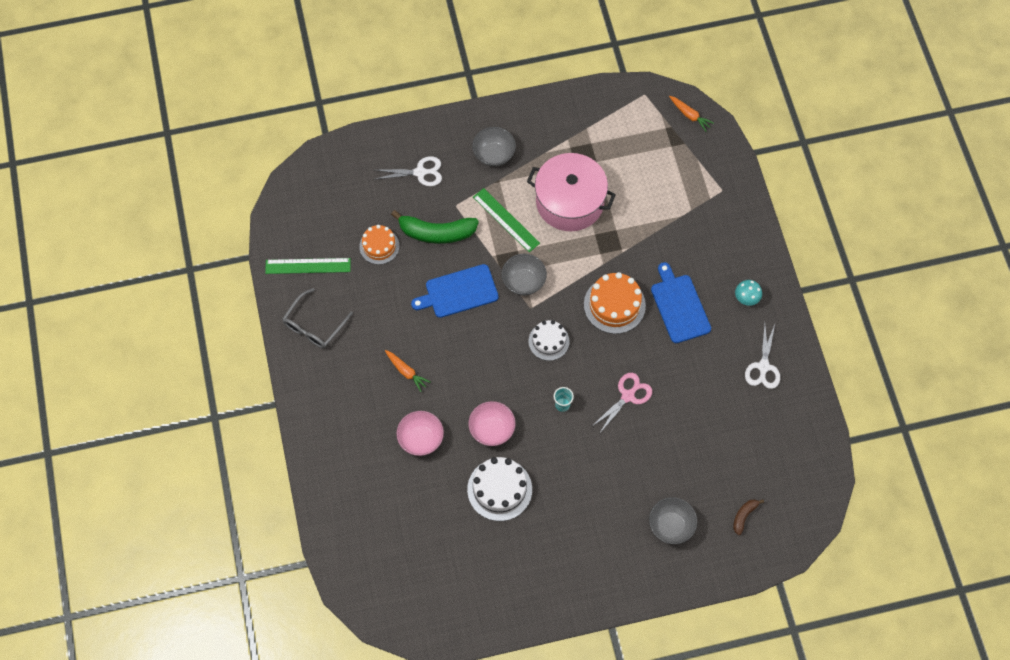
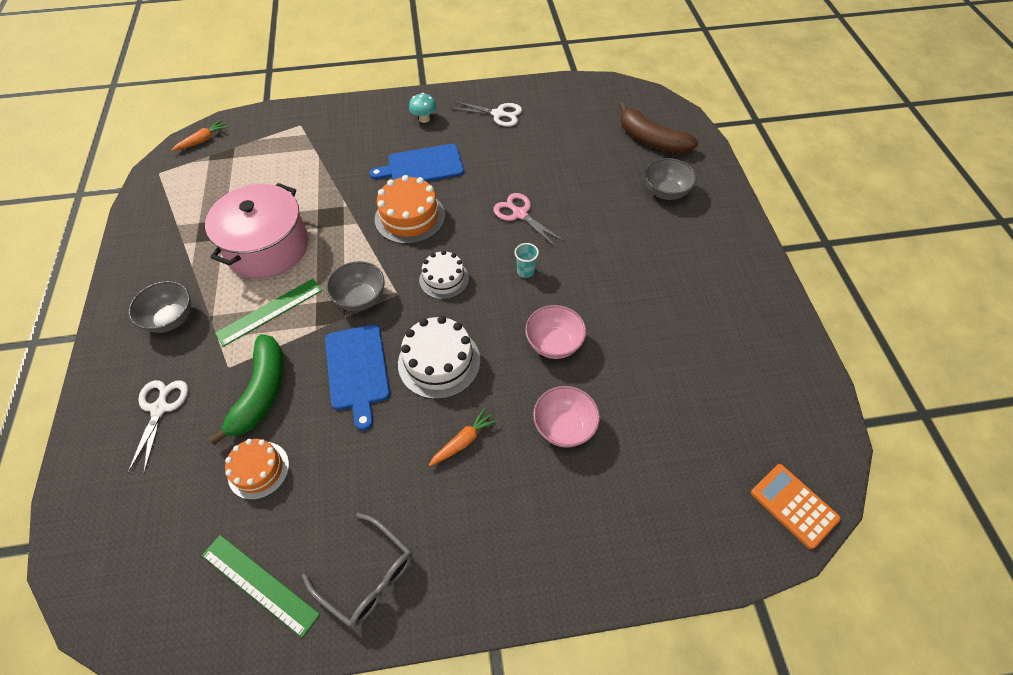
camera: 85 degrees left, 10 degrees down
green ruler [265,258,351,274] -> green ruler turned 60 degrees counterclockwise [202,535,320,638]
white cake [467,457,532,521] -> white cake moved to [398,316,480,399]
brown banana [733,499,764,535] -> brown banana [619,102,699,154], size x2.09
none -> orange calculator [751,464,840,549]

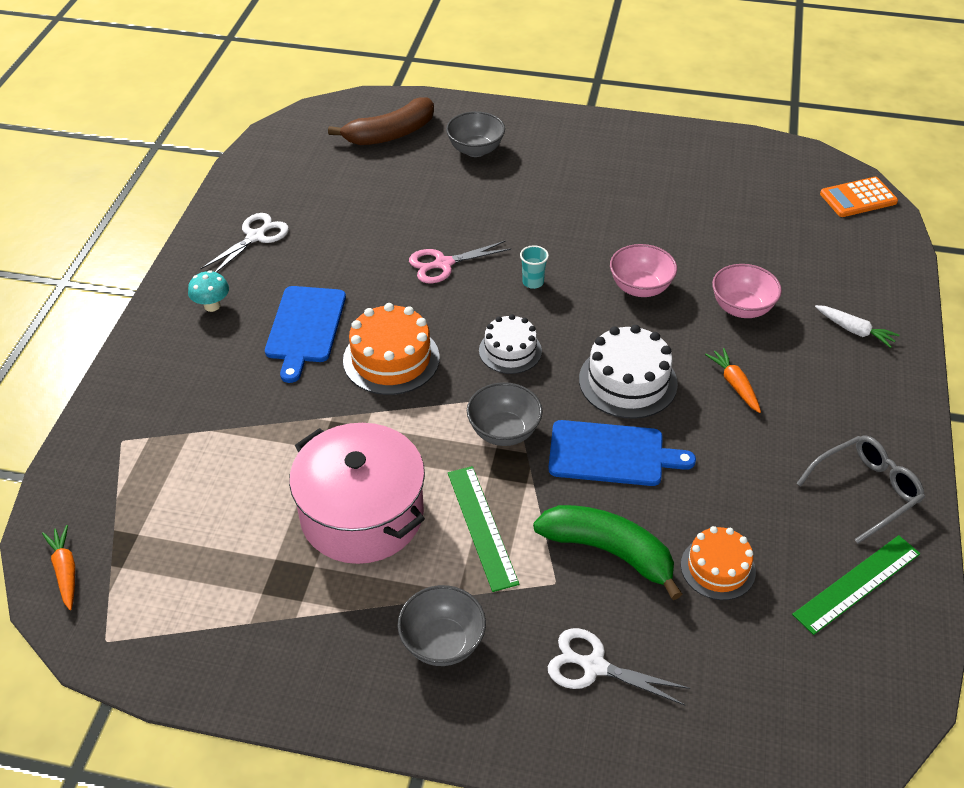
camera: 70 degrees left, 10 degrees down
none -> white carrot [815,305,899,348]

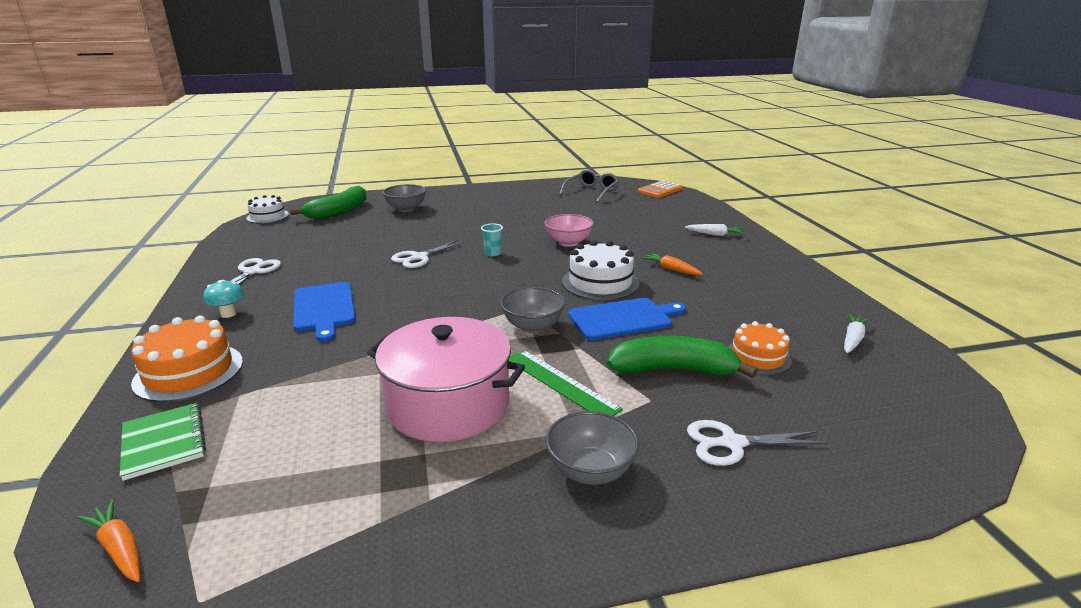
camera: 25 degrees left, 20 degrees down
brown banana [328,97,434,145] -> green banana [290,186,367,220]
orange cake [343,303,440,395] -> orange cake moved to [131,316,243,402]
pink scissors [409,241,511,283] -> white scissors [391,240,466,268]
white cake [479,314,542,374] -> white cake moved to [247,195,289,224]
pink bowl [712,264,782,318] -> none
green ruler [792,535,920,635] -> white carrot [844,314,870,353]
grey glasses [796,435,925,543] -> grey glasses moved to [559,169,619,203]
none -> green notebook [120,403,206,481]

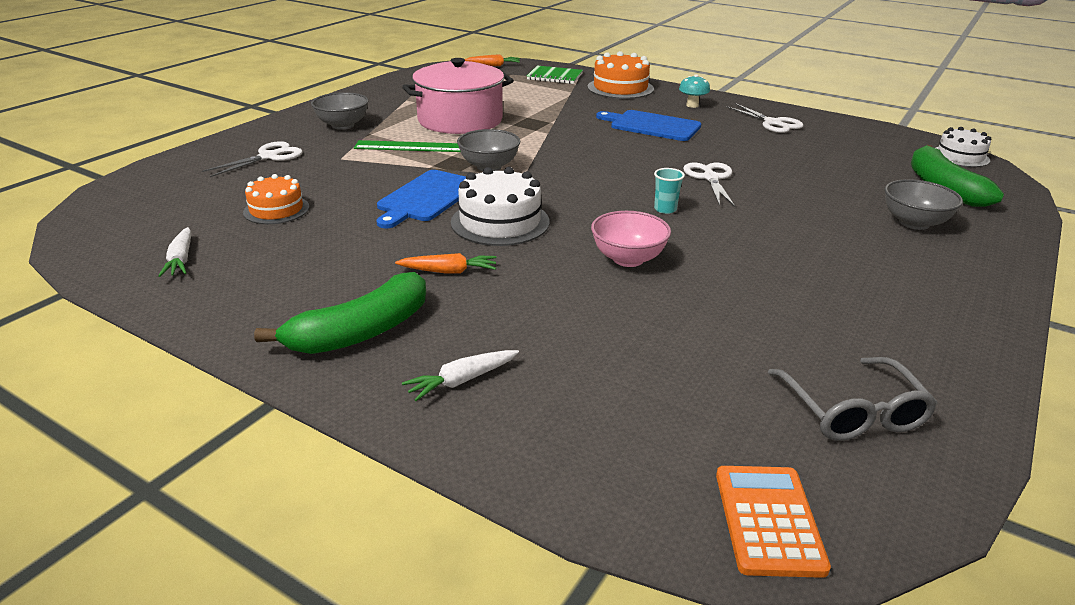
camera: 135 degrees right, 5 degrees up
green banana [607,336,758,378] -> green banana moved to [254,272,426,354]

